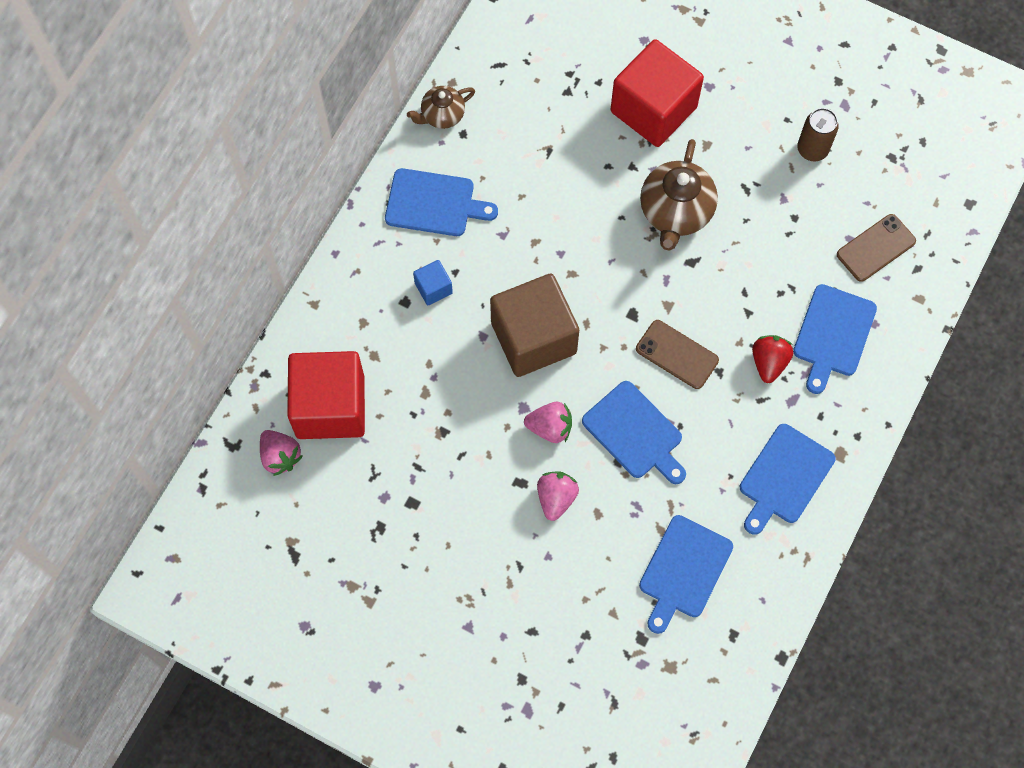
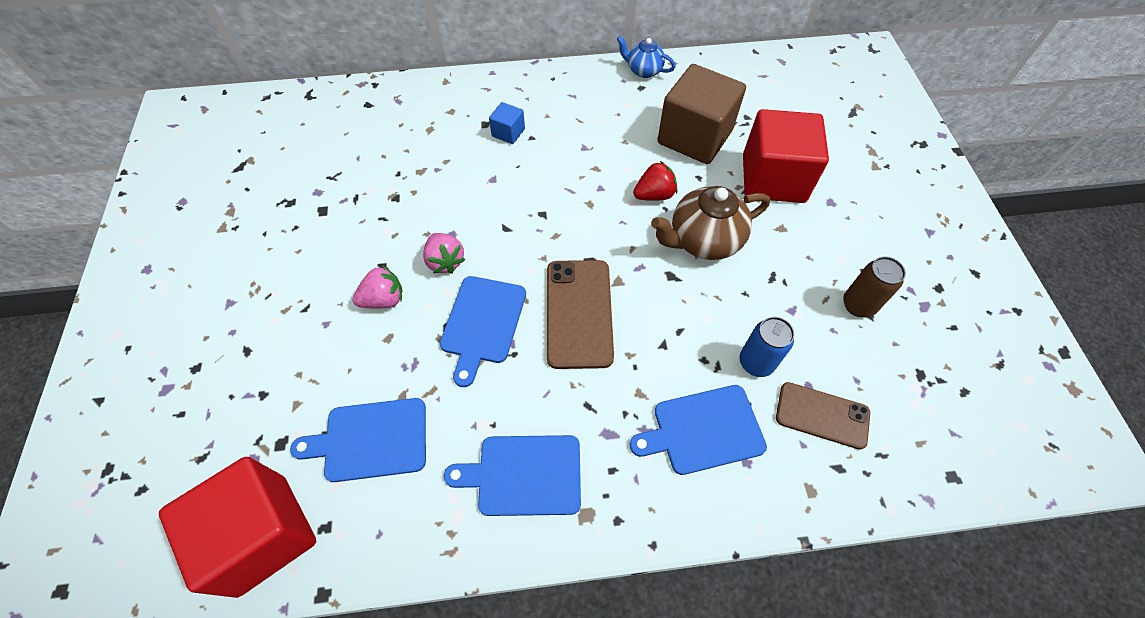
camera: 55 degrees right, 10 degrees down
pink strawberry [260,430,303,476] -> none
red cube [287,351,365,439] -> red cube moved to [159,457,316,598]
blue cutting board [385,168,498,236] -> none
brown teapot [407,86,475,129] -> blue teapot [617,36,676,78]
brown cube [490,274,579,377] -> brown cube moved to [658,64,746,164]
brown phone [636,320,719,389] -> brown phone [547,260,614,369], size x1.50
red strawberry [752,335,793,383] -> red strawberry moved to [633,161,677,201]
none -> blue can [740,317,795,377]

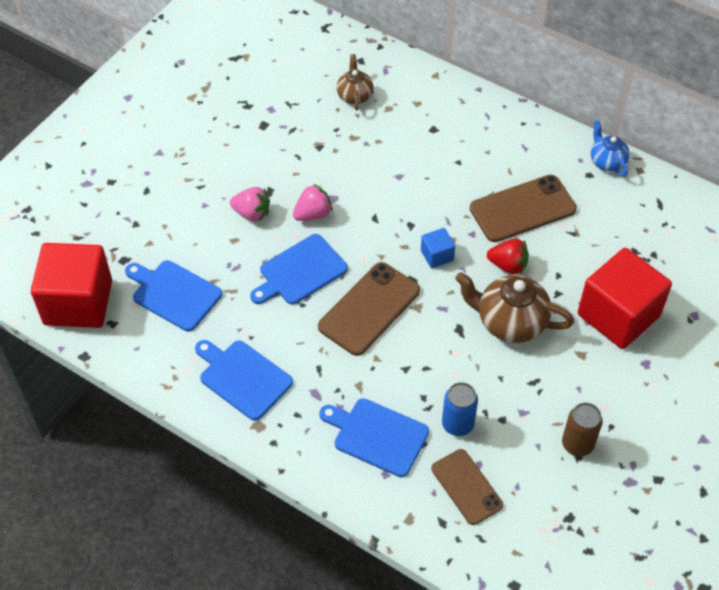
camera: 40 degrees right, 5 degrees down
pink strawberry [423,233,465,274] -> pink strawberry turned 135 degrees counterclockwise [293,184,333,221]
blue cube [489,102,525,144] -> blue cube moved to [421,228,455,268]
brown cube [658,64,746,164] -> none
none -> brown teapot [337,54,374,110]
none -> brown phone [470,175,577,242]

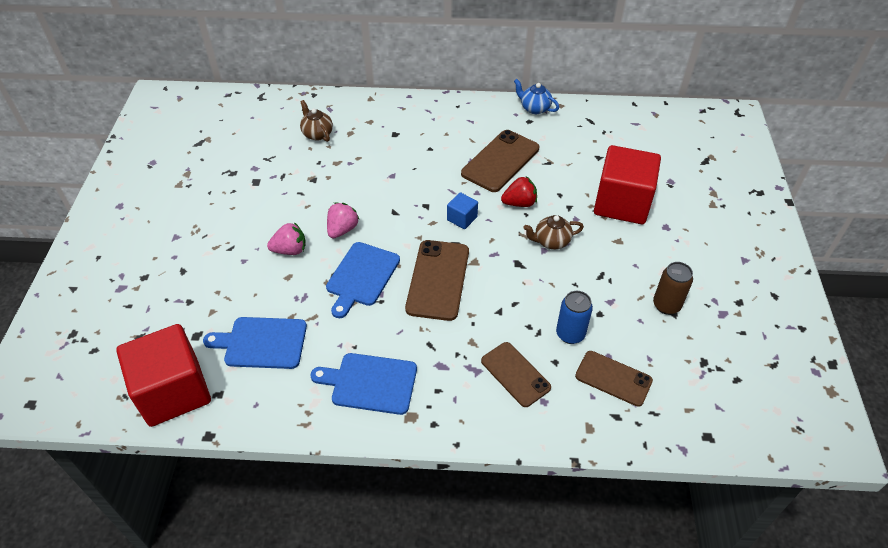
camera: 30 degrees left, 5 degrees down
blue cutting board [319,398,429,477] -> brown phone [481,342,551,407]
brown teapot [455,272,574,343] -> brown teapot [523,215,584,250], size x0.59

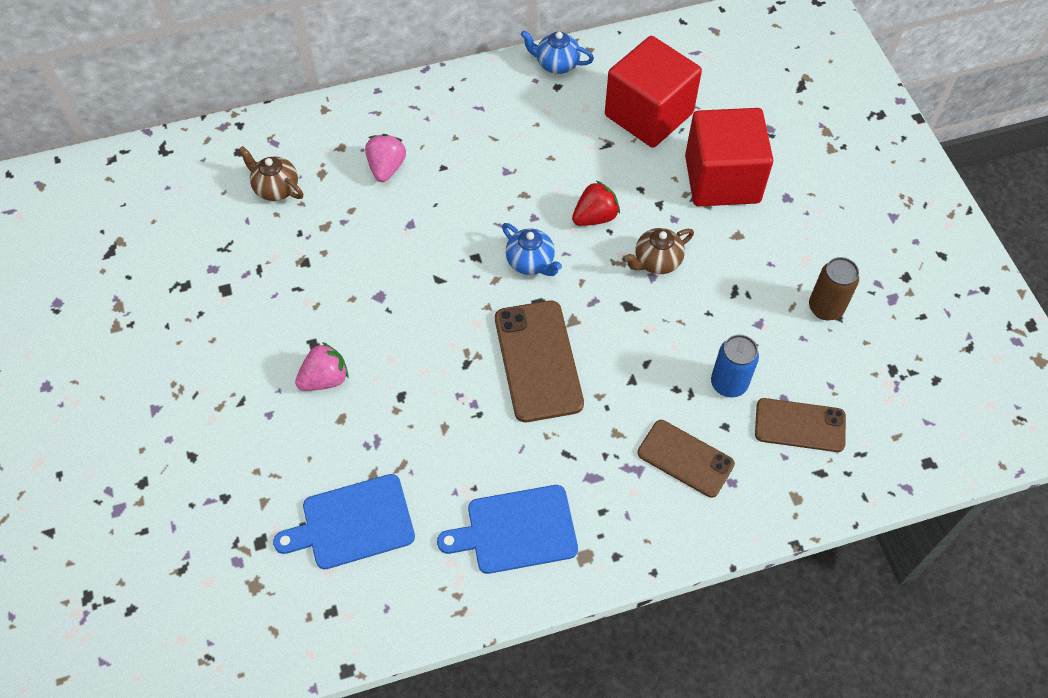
camera: 20 degrees left, 10 degrees up
red cube [116,324,211,427] -> red cube moved to [605,36,702,148]
blue cutting board [326,242,400,318] -> none
pink strawberry [327,203,359,238] -> pink strawberry moved to [365,134,406,182]
blue cube [447,192,478,229] -> blue teapot [502,223,562,276]
brown phone [461,130,539,192] -> none

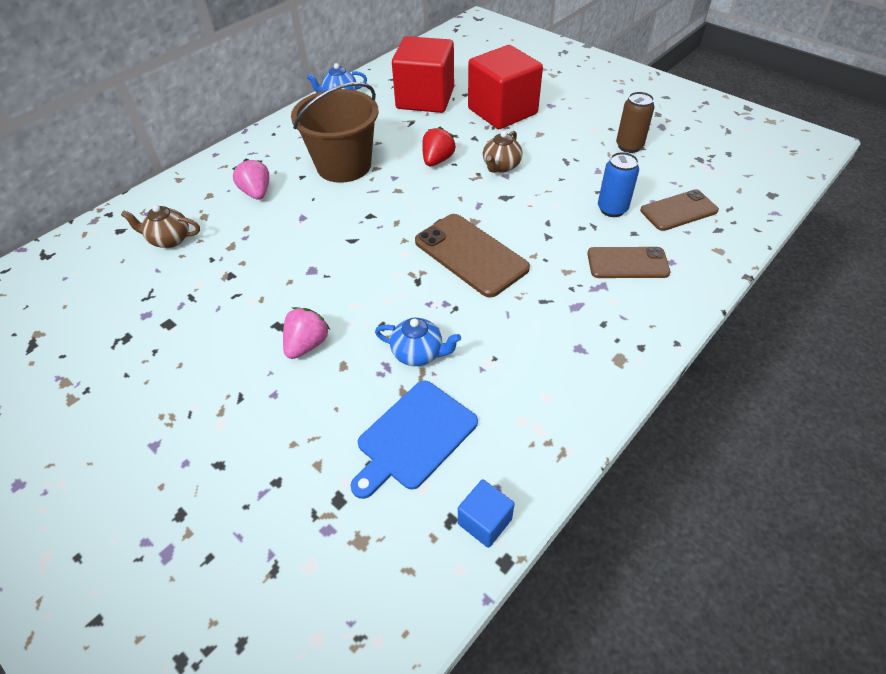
camera: 30 degrees left, 10 degrees down
blue cutting board [437,485,578,574] -> none
blue teapot [502,223,562,276] -> blue teapot moved to [375,318,461,366]
none -> brown bucket [291,82,378,183]
none -> blue cube [458,479,515,548]

